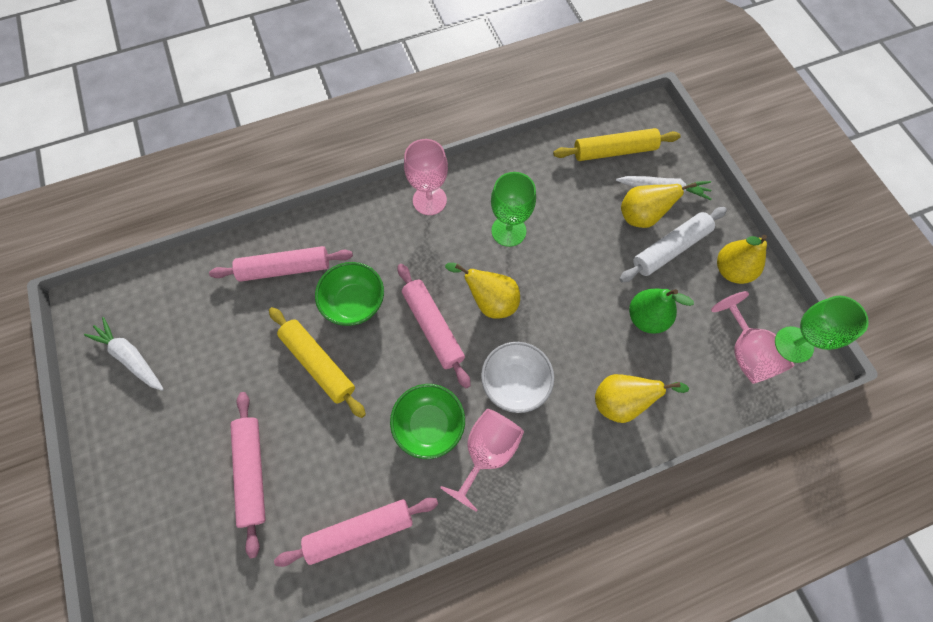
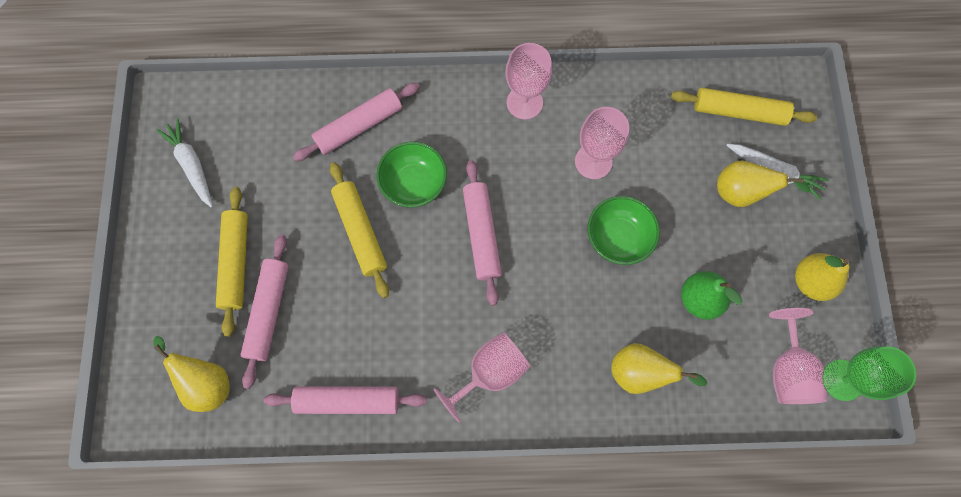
camera: 20 degrees right, 5 degrees up
pink rolling pin [209,246,353,282] -> pink rolling pin turned 45 degrees counterclockwise [293,83,420,161]
green bowl [390,384,465,459] -> green bowl moved to [587,196,660,265]
yellow pear [445,263,520,319] -> yellow pear moved to [153,336,230,412]
white bowl [481,342,554,413] -> none
green goblet [491,172,536,247] -> pink goblet [575,107,629,179]
white rolling pin [619,207,727,282] -> none
none -> yellow rolling pin [216,187,248,337]

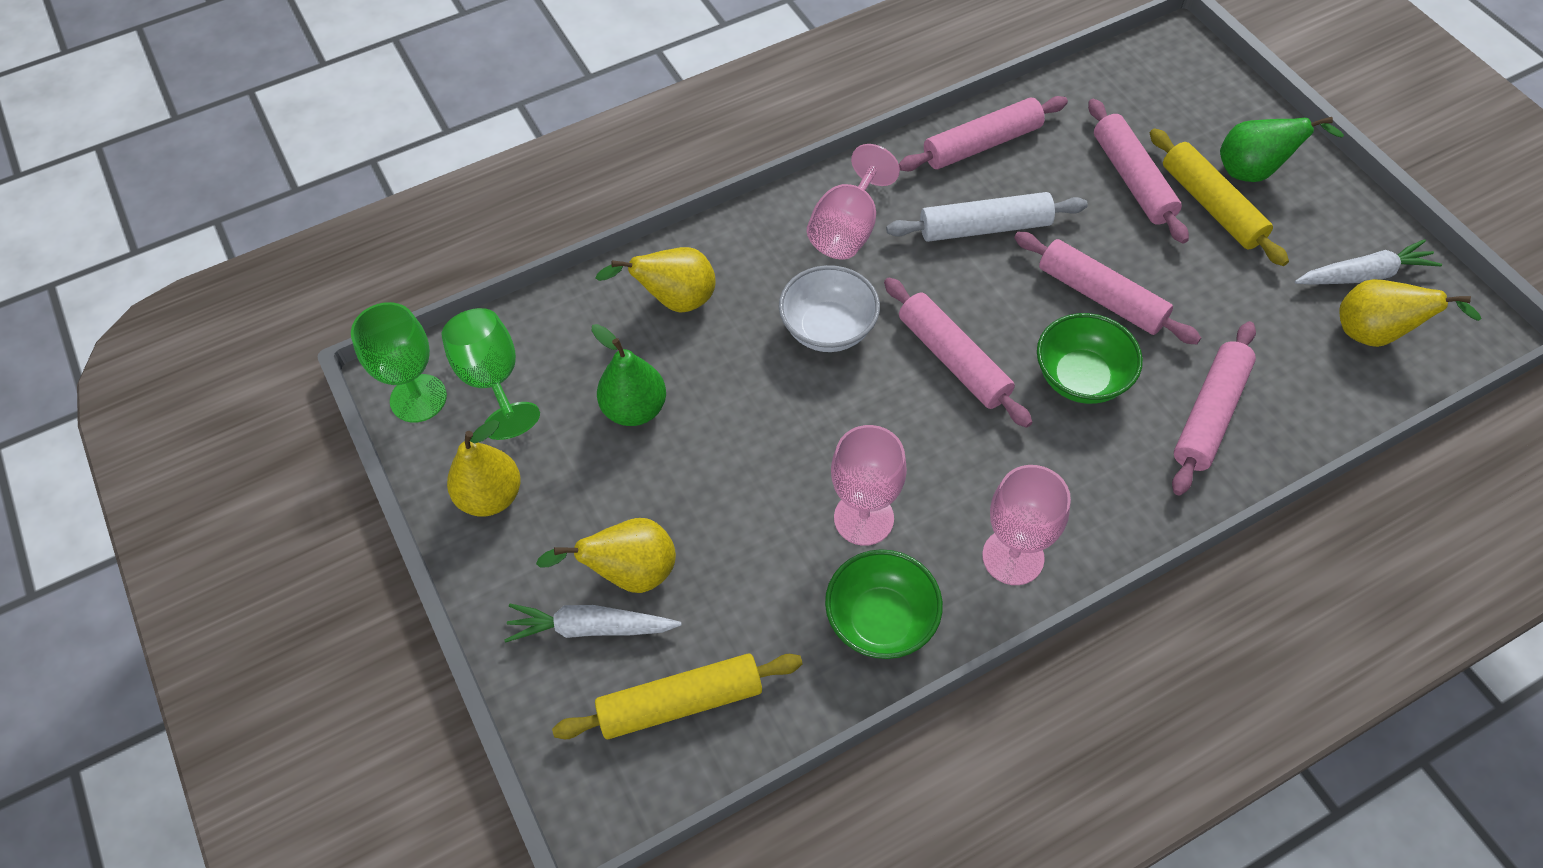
camera: 155 degrees right, 15 degrees down
yellow pear [153,336,230,412] -> yellow pear moved to [1340,279,1481,347]
white carrot [156,118,213,208] -> white carrot turned 45 degrees counterclockwise [1295,239,1442,285]
yellow rolling pin [330,162,389,298] -> pink rolling pin [1014,232,1201,345]
green bowl [587,196,660,265] -> green bowl moved to [825,549,943,659]
pink goblet [769,308,827,404] -> green goblet [442,308,540,440]
none -> white bowl [779,265,880,352]
none -> white rolling pin [886,192,1088,242]
none -> green pear [1220,117,1344,182]

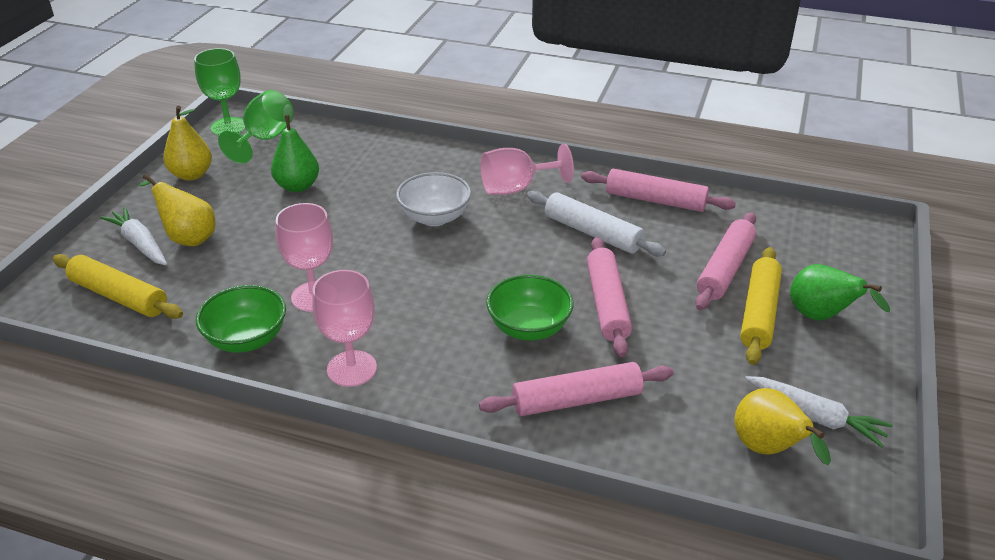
camera: 45 degrees right, 20 degrees down
yellow pear [595,247,716,313] -> none
pink rolling pin [884,277,1032,428] -> none

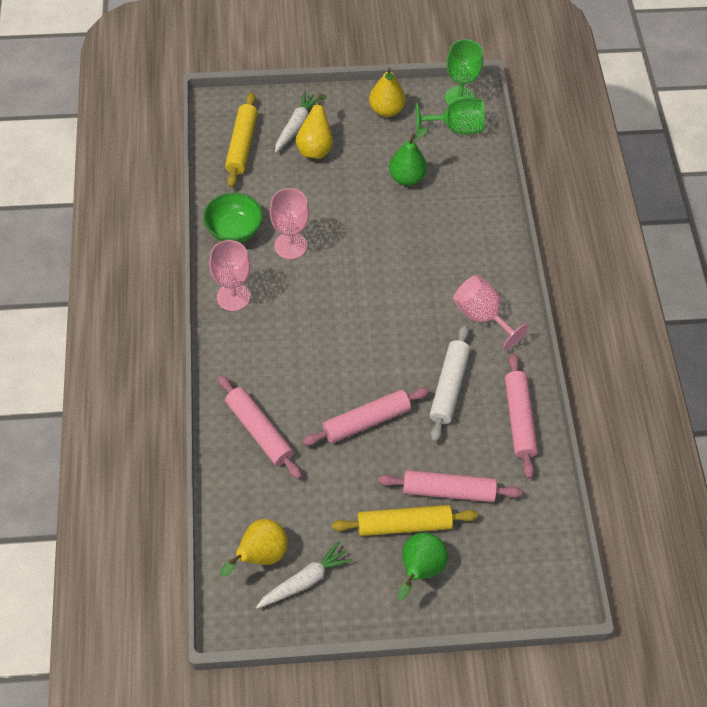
camera: 65 degrees right, 20 degrees up
white bowl [396,172,471,226] -> none
green bowl [486,274,574,341] -> none
white carrot [745,376,893,448] -> white carrot turned 135 degrees counterclockwise [256,541,353,609]

